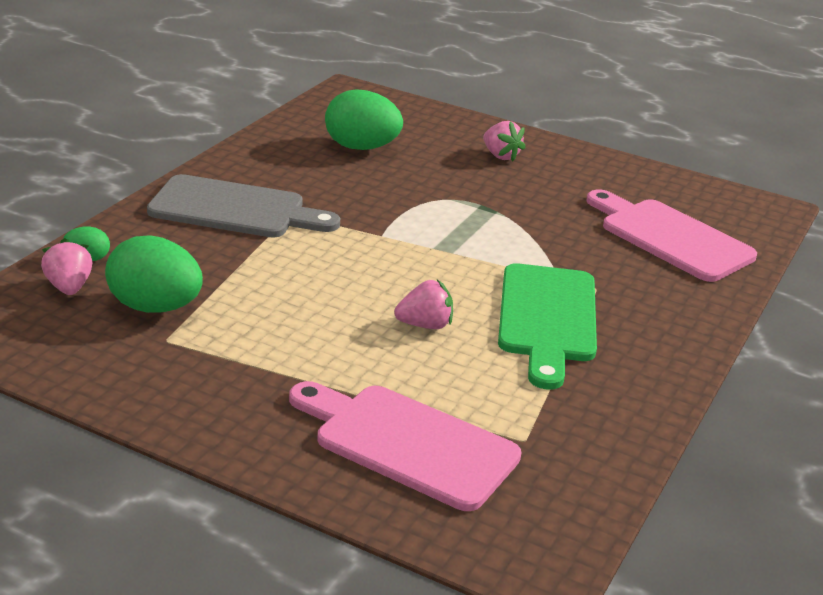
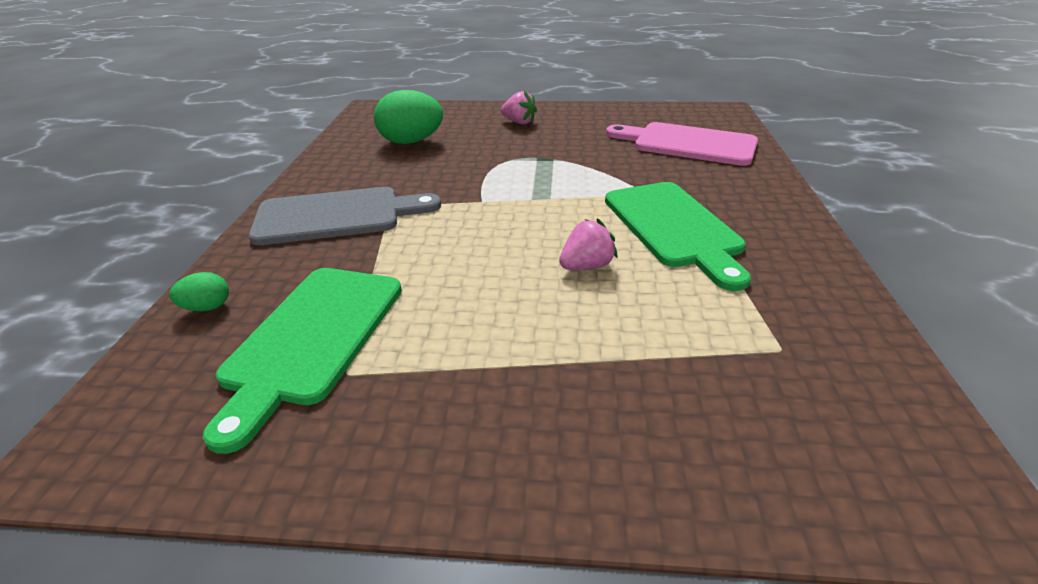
camera: 20 degrees left, 5 degrees up
pink strawberry [41,238,93,295] -> none
green egg [105,236,203,313] -> green cutting board [202,268,402,454]
pink cutting board [289,381,521,511] -> none

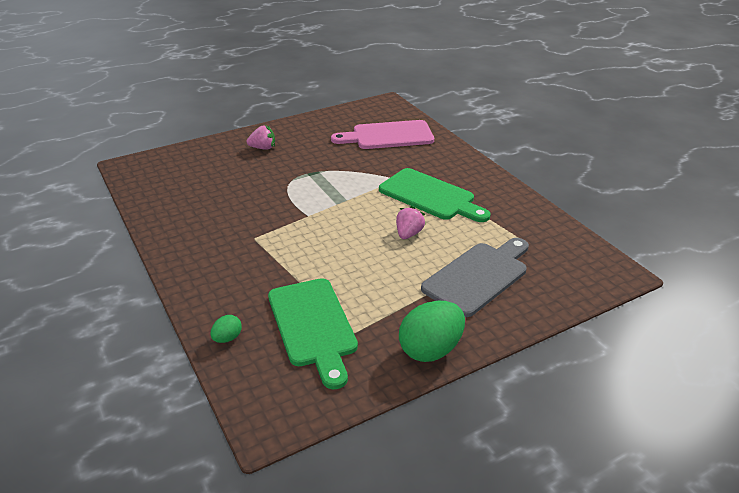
camera: 35 degrees left, 0 degrees up
grey cutting board [249,187,441,245] -> grey cutting board moved to [421,238,529,317]
green egg [374,90,443,144] -> green egg moved to [399,301,465,362]

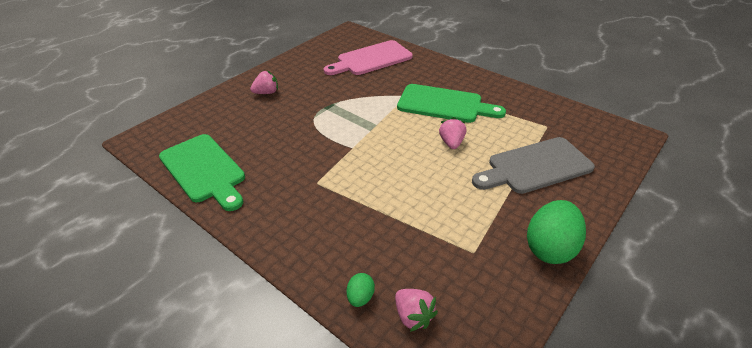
camera: 20 degrees left, 5 degrees up
green cutting board [268,278,358,389] -> green cutting board moved to [159,134,245,211]
grey cutting board [421,238,529,317] -> grey cutting board turned 135 degrees counterclockwise [472,137,595,194]
none -> pink strawberry [395,289,438,332]

